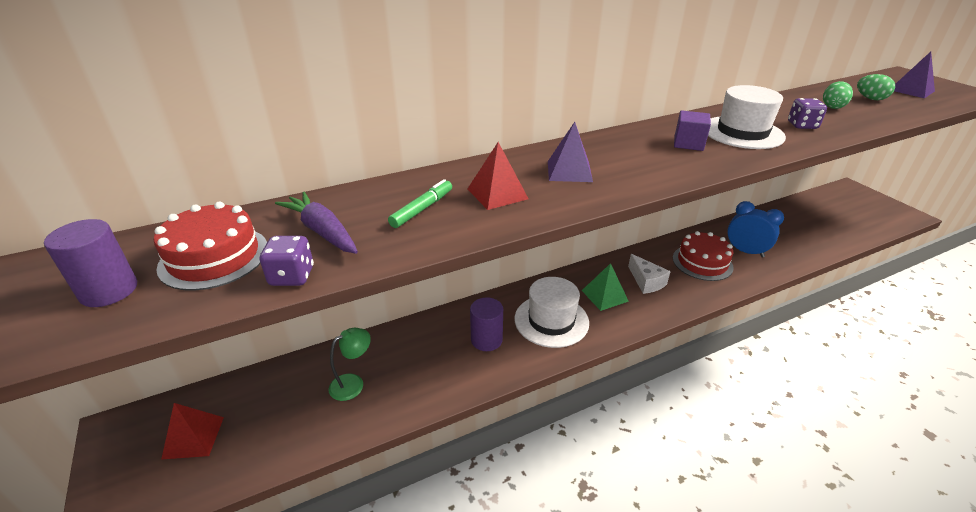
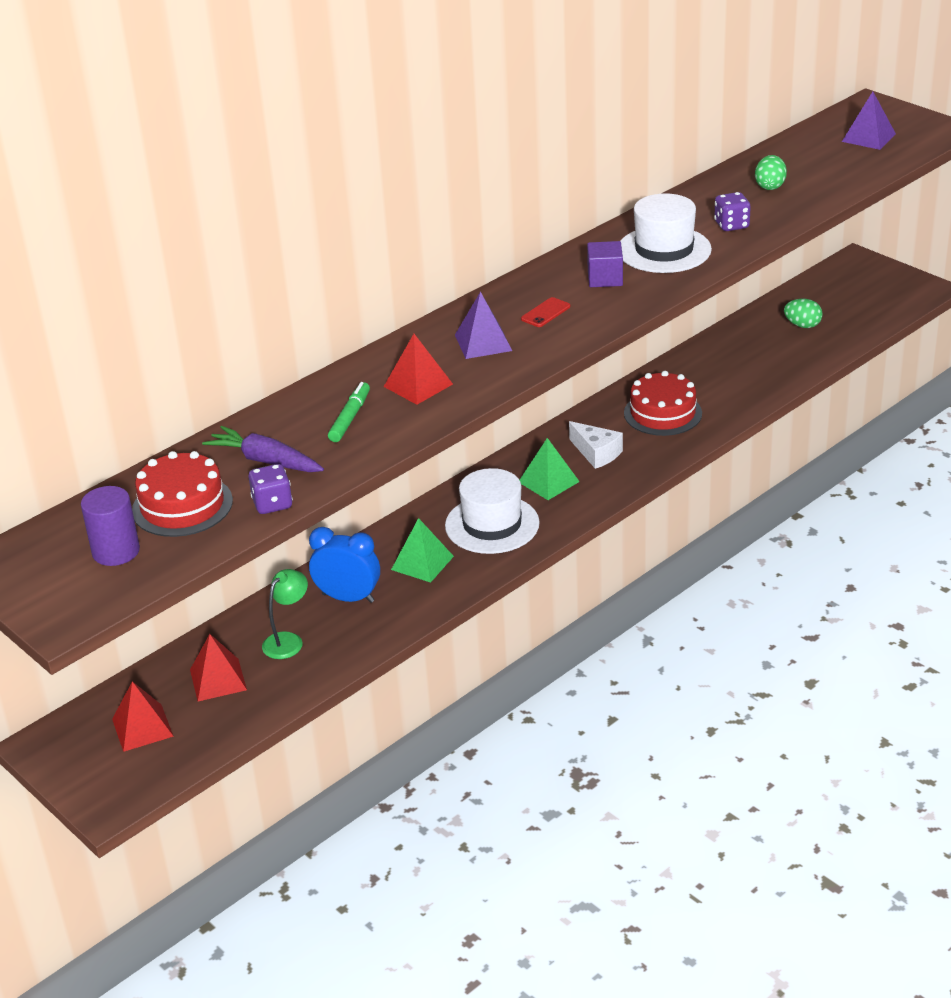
camera: 15 degrees left, 0 degrees up
purple cylinder [470,297,503,351] -> green pyramid [391,518,454,583]
blue clock [727,201,784,257] -> blue clock moved to [309,527,380,603]
green egg [857,74,895,100] -> green egg moved to [784,298,823,328]
none -> red pyramid [190,634,247,701]
none -> red phone [521,297,570,327]

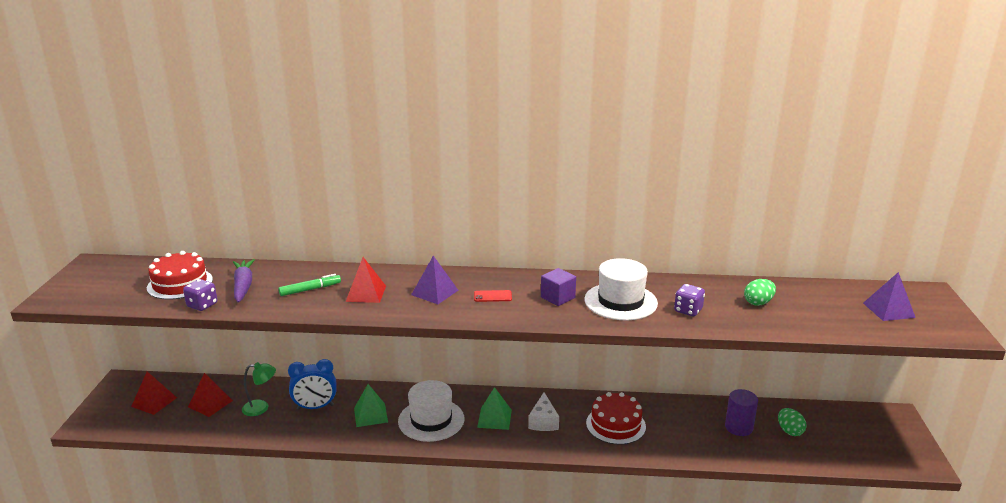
camera: 45 degrees right, 10 degrees down
purple cylinder [81,486,140,566] -> purple cylinder moved to [725,389,758,436]
blue clock [309,527,380,603] -> blue clock turned 105 degrees clockwise [288,359,336,410]

